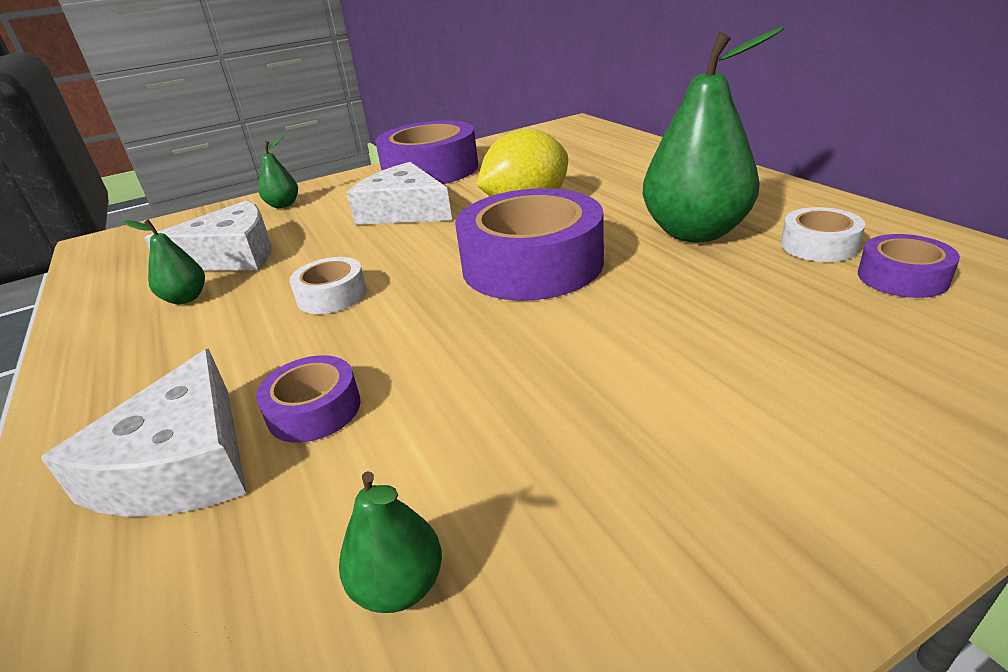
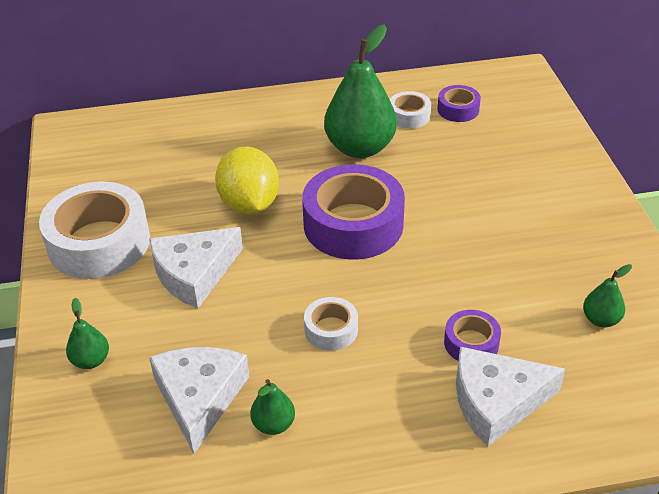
camera: 75 degrees left, 10 degrees up
white cheese [41,349,247,517] -> white cheese turned 150 degrees clockwise [456,347,565,447]
purple tape [375,120,478,184] -> white tape [39,182,150,279]

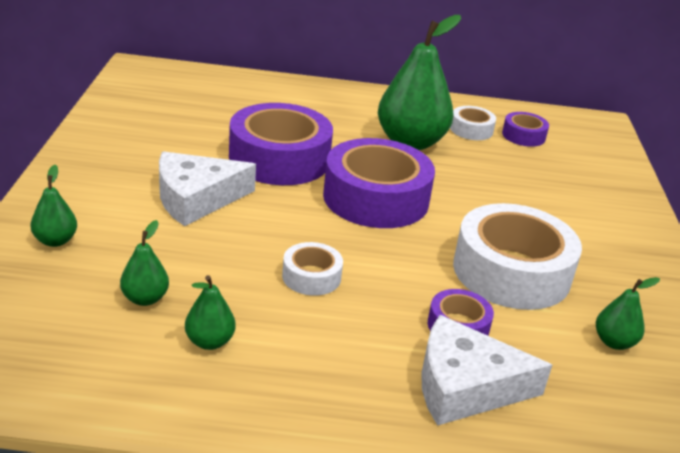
camera: 10 degrees right, 10 degrees down
white tape [39,182,150,279] -> white tape moved to [453,203,582,310]
white cheese [149,347,250,454] -> green pear [120,220,169,306]
yellow lemon [215,146,279,214] -> purple tape [229,103,333,185]

